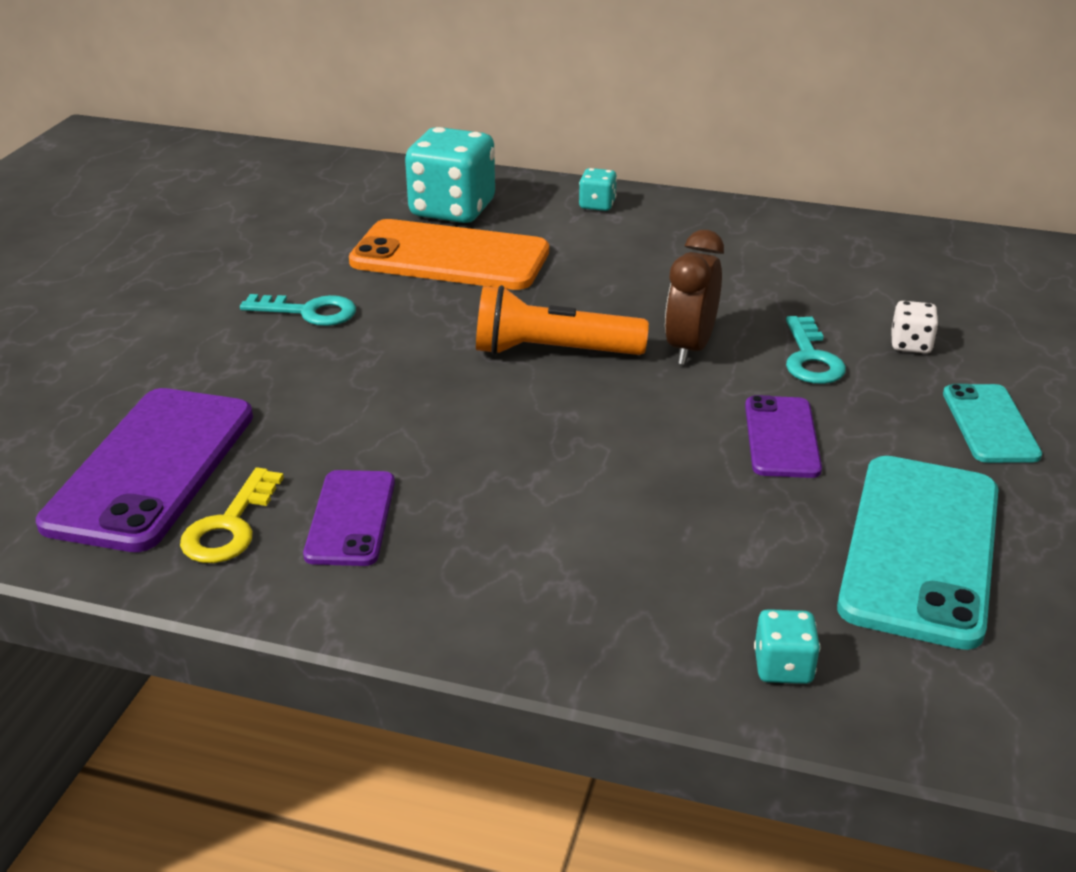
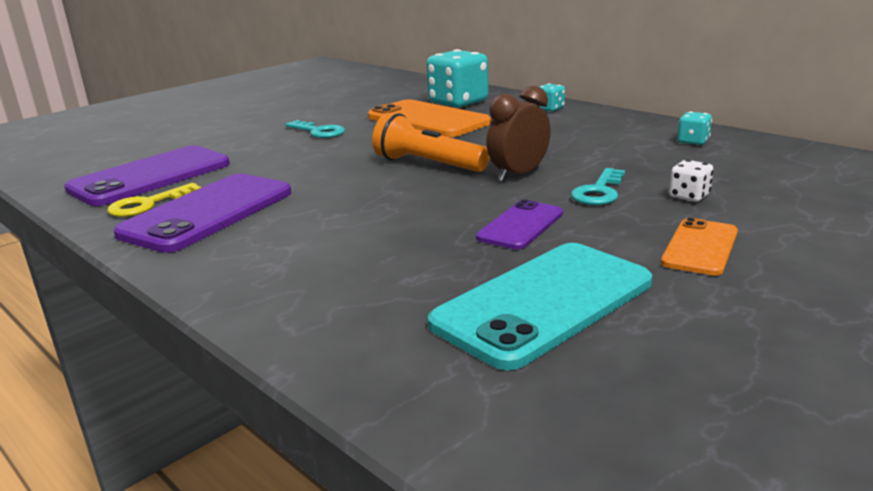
camera: 30 degrees right, 10 degrees down
purple phone [303,470,395,566] -> purple phone [114,174,291,253], size x1.81
turquoise dice [754,609,820,684] -> turquoise dice moved to [678,111,712,145]
turquoise phone [943,384,1042,463] -> orange phone [661,218,738,276]

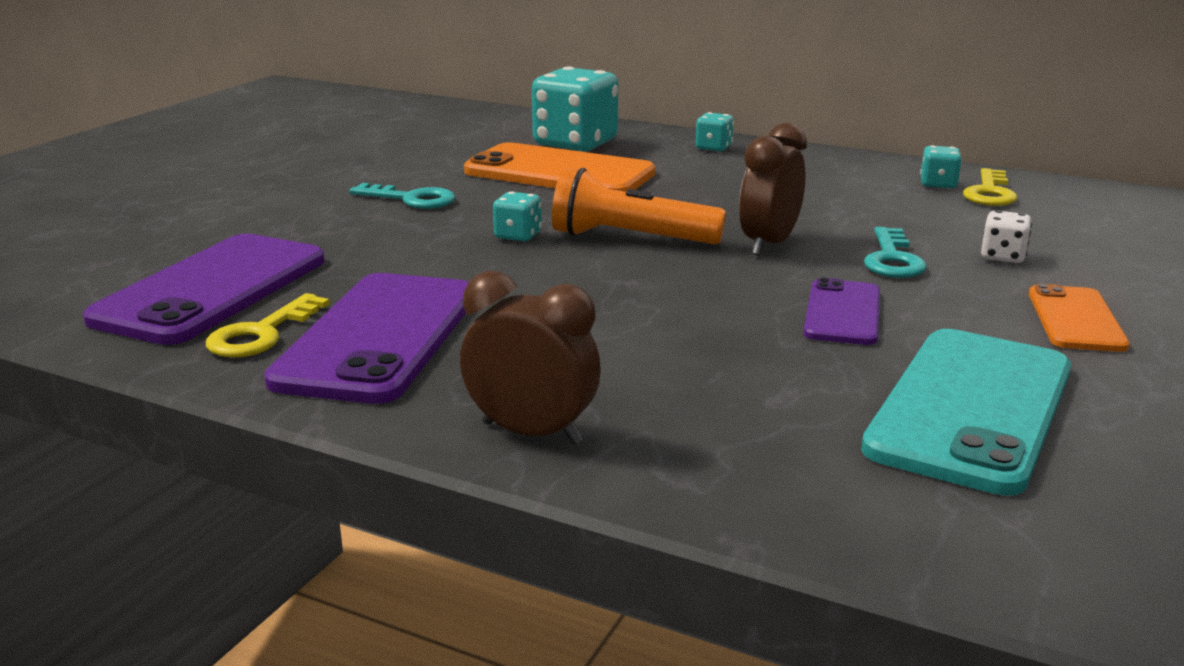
camera: 20 degrees left, 0 degrees up
none -> brown clock [460,271,601,445]
none -> turquoise dice [493,191,542,241]
none -> yellow key [963,168,1018,206]

